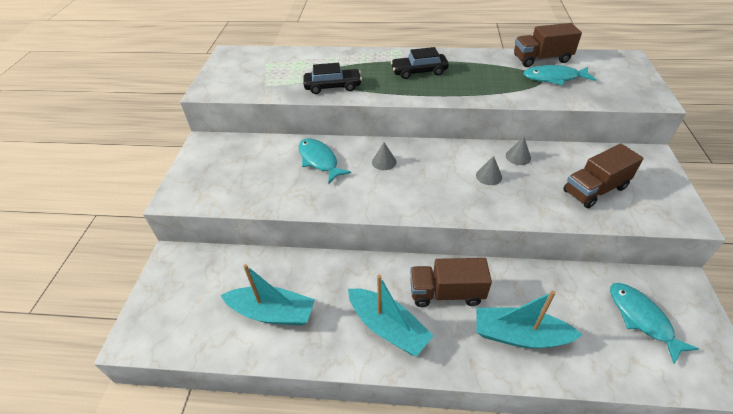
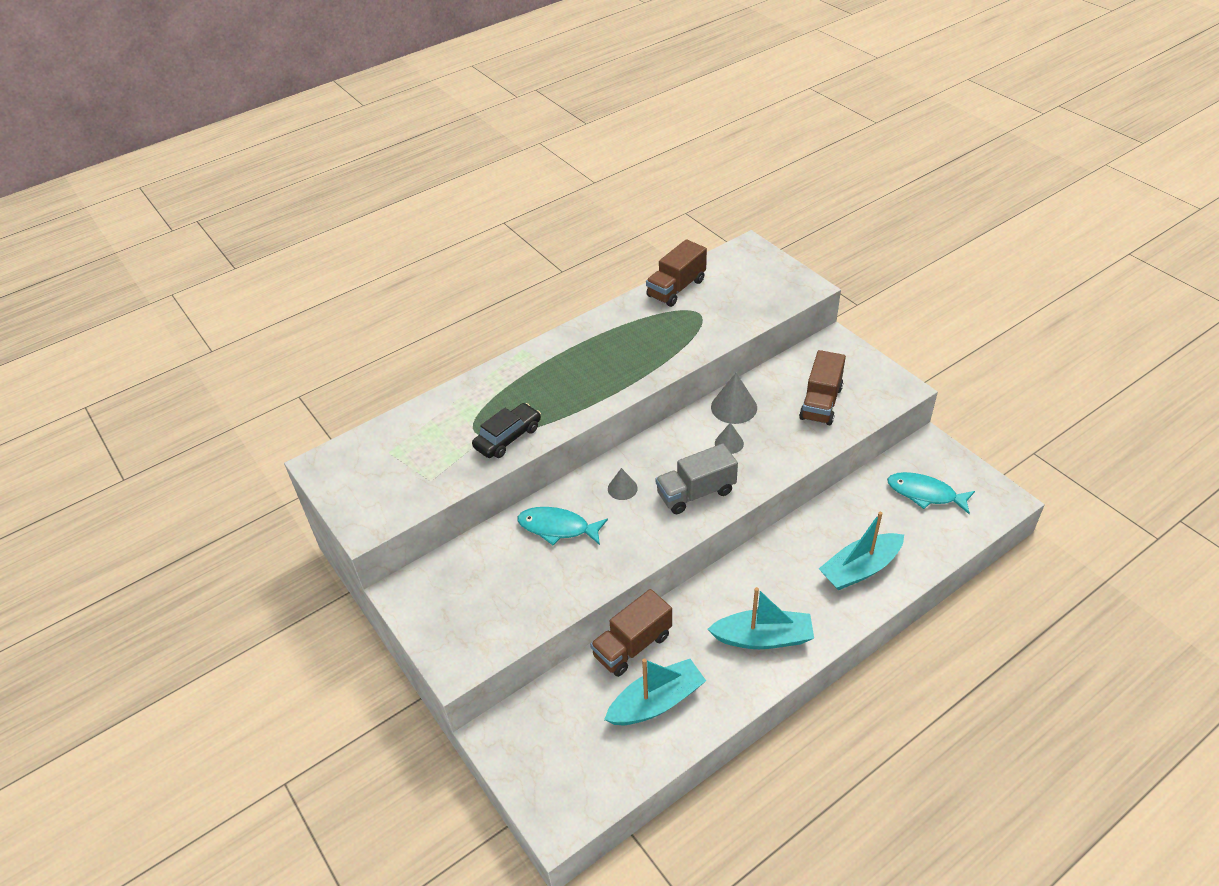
camera: 40 degrees left, 0 degrees up
black car [391,47,449,79] -> none
brown truck [410,258,492,307] -> brown truck moved to [590,589,672,677]
grey cone [506,137,531,165] -> grey cone [711,373,757,424], size x1.64
turquoise fish [524,65,596,85] -> none
none -> grey truck [655,443,738,514]

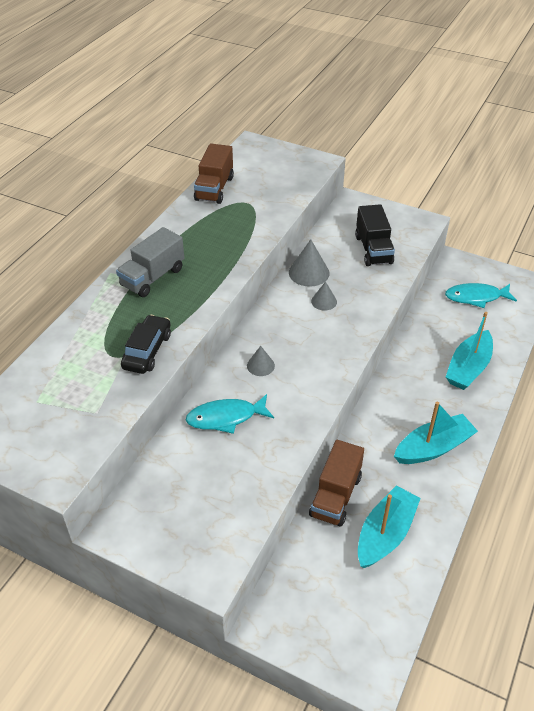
camera: 30 degrees left, 0 degrees up
grey truck [655,443,738,514] -> grey truck moved to [116,227,184,297]
brown truck [799,350,846,425] -> black truck [355,204,395,266]

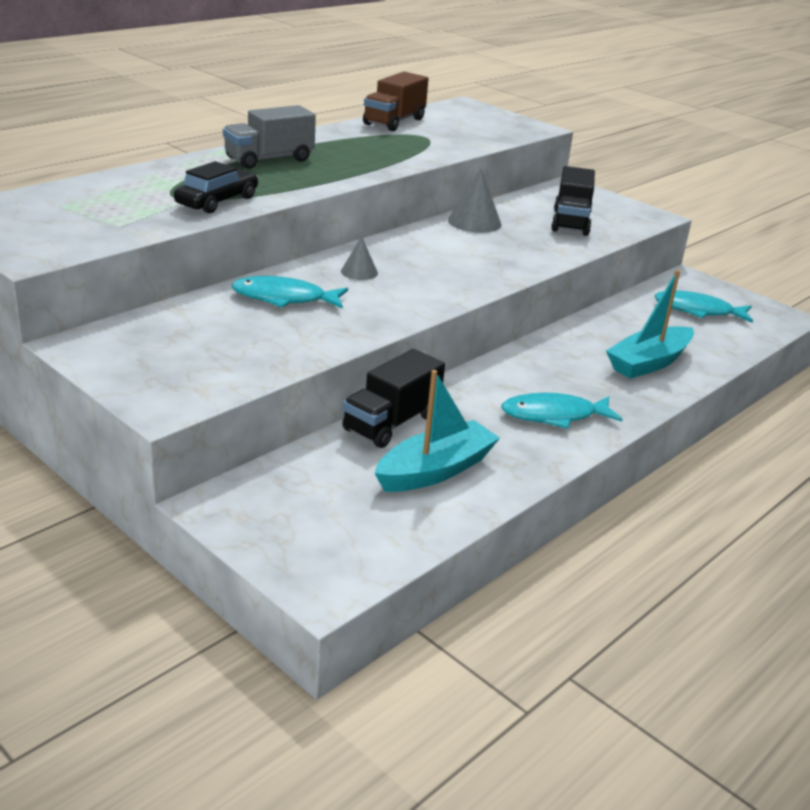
camera: 15 degrees right, 15 degrees down
brown truck [309,440,364,526] -> black truck [342,349,445,448]
grey cone [311,281,337,311] -> none
turquoise boat [394,402,478,464] -> turquoise fish [501,393,623,429]

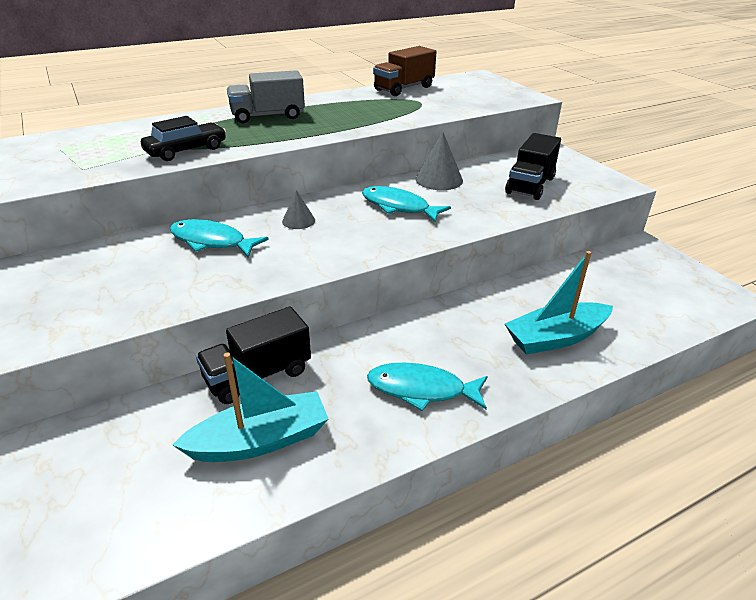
camera: 20 degrees right, 5 degrees up
turquoise fish [654,290,753,323] -> turquoise fish moved to [362,186,451,222]

